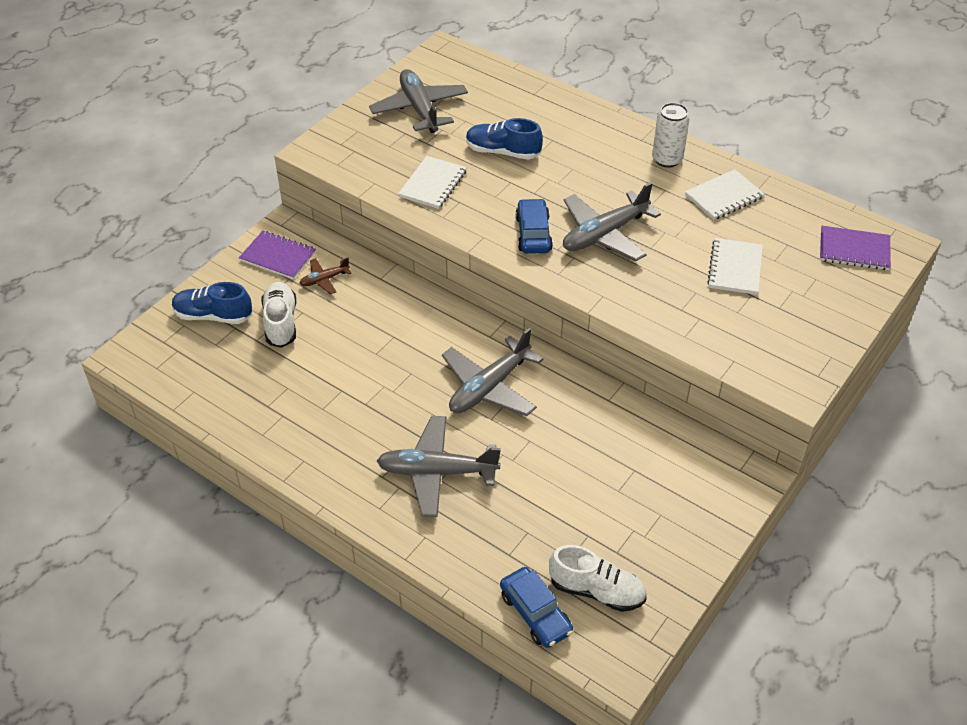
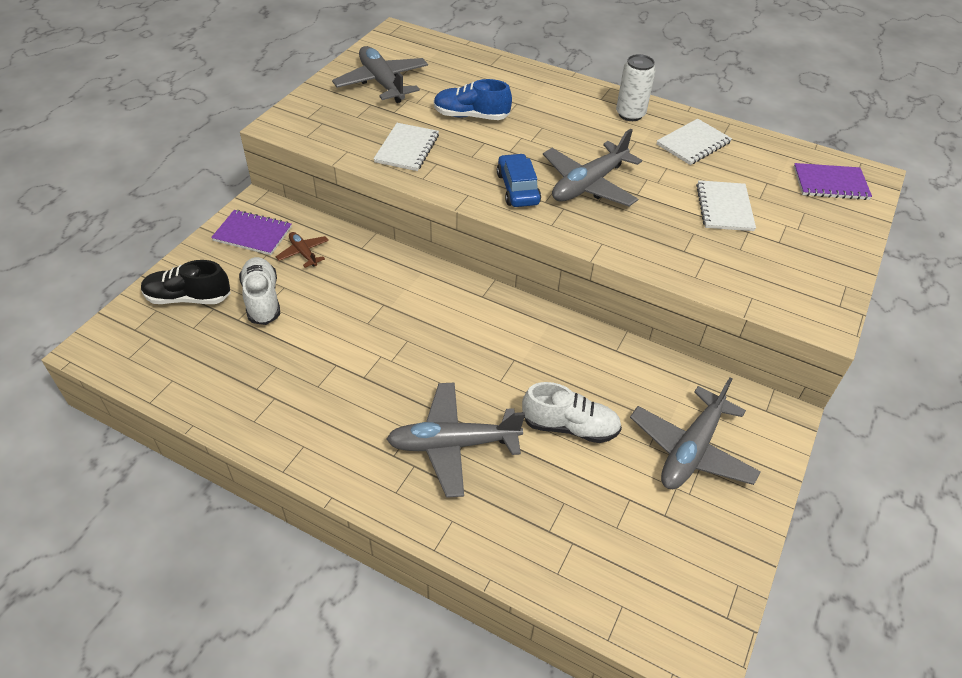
camera: 10 degrees left, 0 degrees up
blue shoe [172,282,252,324] -> black shoe [141,260,230,304]
brown plane [299,258,352,295] -> brown plane turned 90 degrees clockwise [276,232,329,268]
grey plane [442,328,544,416] -> grey plane moved to [630,377,761,489]
blue car [500,567,573,648] -> none
white shoe [549,545,647,612] -> white shoe moved to [522,382,622,443]

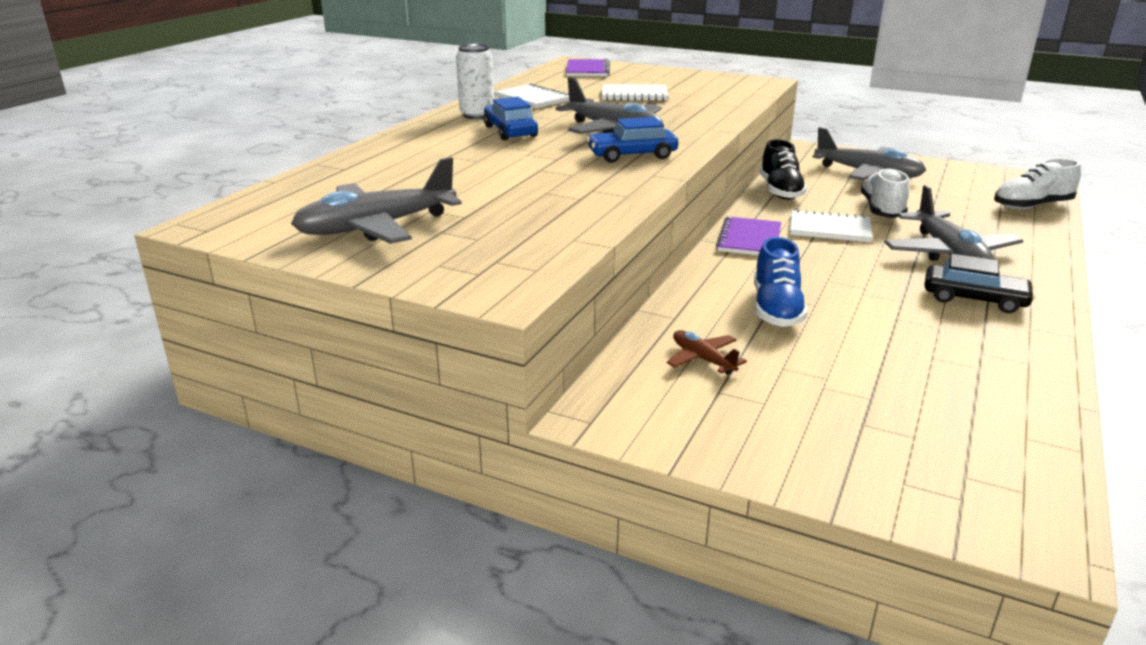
camera: 90 degrees left, 20 degrees down
black shoe [141,260,230,304] -> black shoe moved to [760,139,807,200]
purple notebook [211,210,292,255] -> purple notebook moved to [716,216,781,255]
white shoe [239,257,280,325] -> white shoe moved to [994,158,1081,210]
brown plane [276,232,329,268] -> brown plane turned 90 degrees clockwise [667,330,747,375]
white notebook [374,123,439,171] -> white notebook moved to [790,209,873,242]
blue shoe [434,79,512,120] -> blue shoe moved to [754,237,808,327]
none -> blue car [484,97,538,140]
none -> black car [924,254,1035,313]

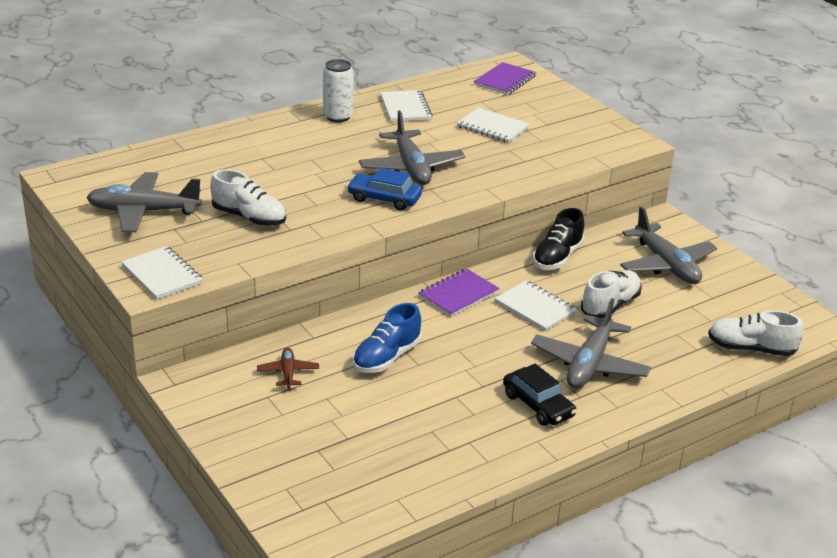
camera: 30 degrees right, 5 degrees up
blue car [484,97,538,140] -> none
none -> white notebook [121,246,203,299]
none -> white shoe [210,169,286,226]

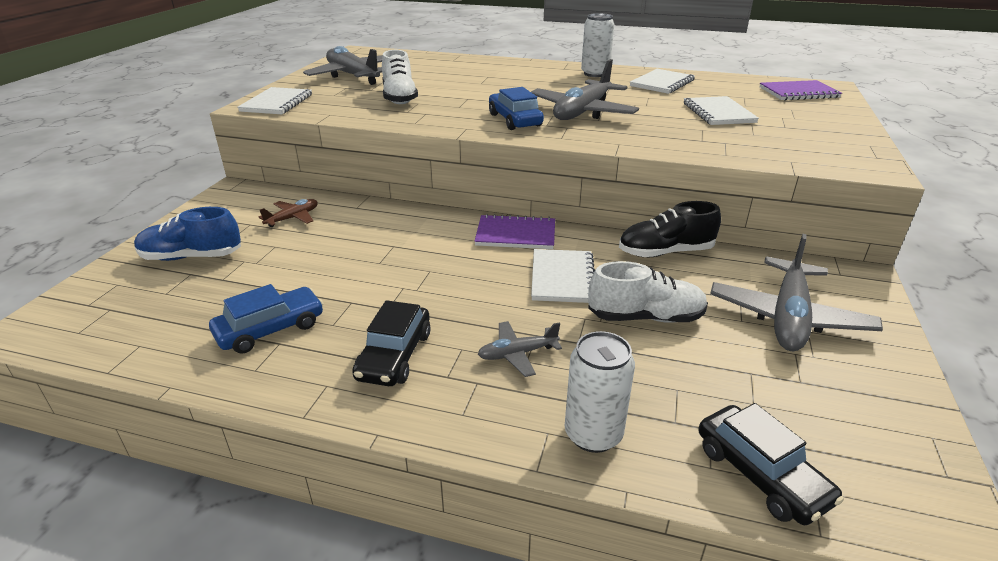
camera: 50 degrees right, 0 degrees up
blue shoe [353,303,421,373] -> blue shoe moved to [134,207,241,261]
grey plane [531,298,651,389] -> grey plane [478,321,562,377], size x0.50
white shoe [708,310,804,356] -> black car [699,403,844,525]
none -> blue car [209,284,324,354]
none -> white can [565,331,635,453]

